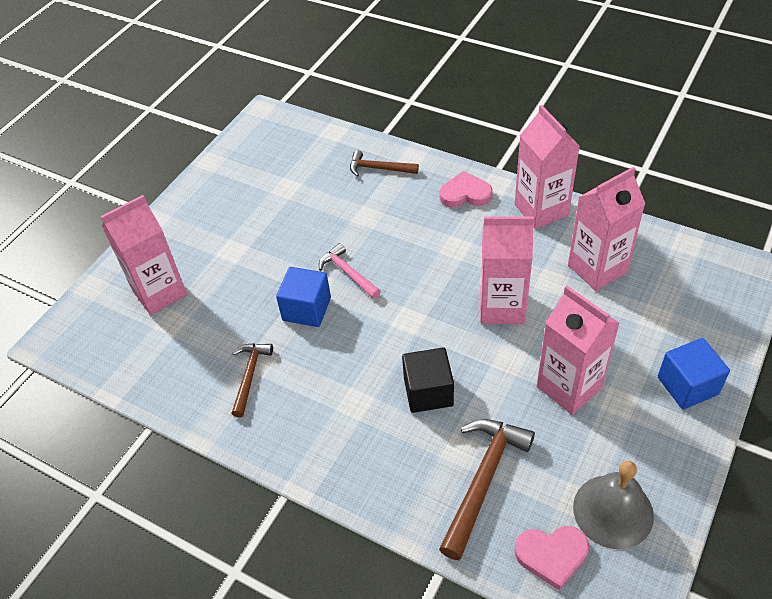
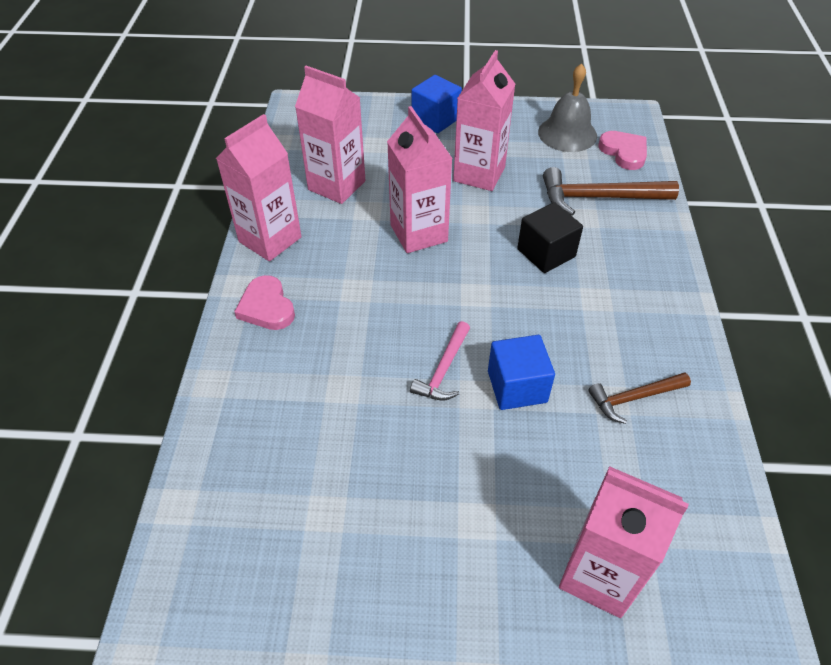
camera: 120 degrees left, 0 degrees up
brown hammer [350,150,419,177] -> none

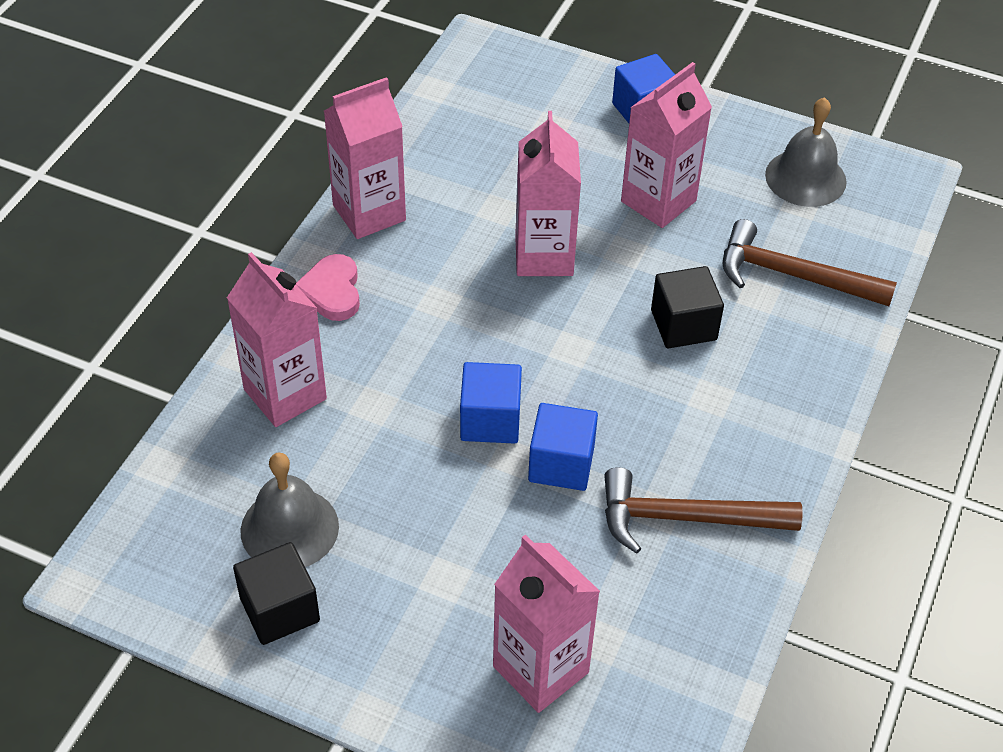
camera: 20 degrees right, 0 degrees up
pink carton [295,66,366,204] -> pink carton moved to [227,252,327,427]
pink hammer [410,321,470,401] -> blue cube [460,362,522,444]
brown hammer [588,372,691,424] -> brown hammer [604,467,803,554], size x1.64
pink heart [598,131,647,170] -> none
none -> black cube [233,542,320,645]
none -> grey bell [240,452,339,567]

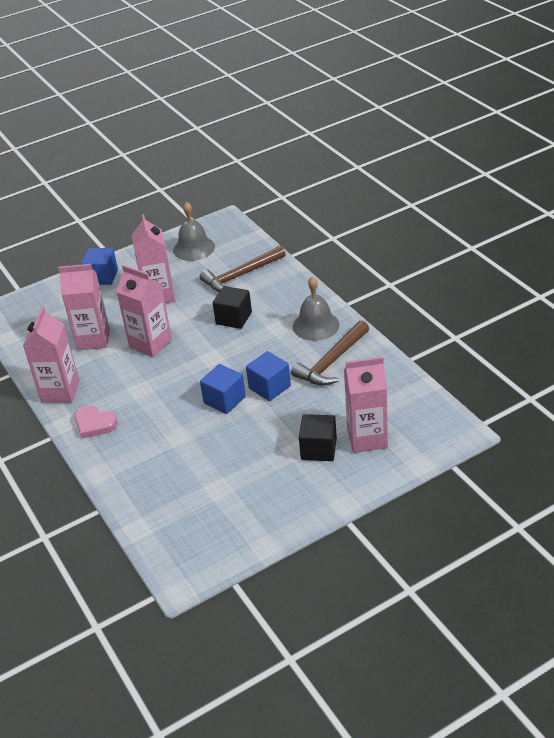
camera: 50 degrees left, 10 degrees down
pink carton [227,252,327,427] -> pink carton moved to [58,264,110,350]
black cube [233,542,320,645] -> black cube moved to [299,414,337,461]
grey bell [240,452,339,567] -> grey bell moved to [293,276,339,341]

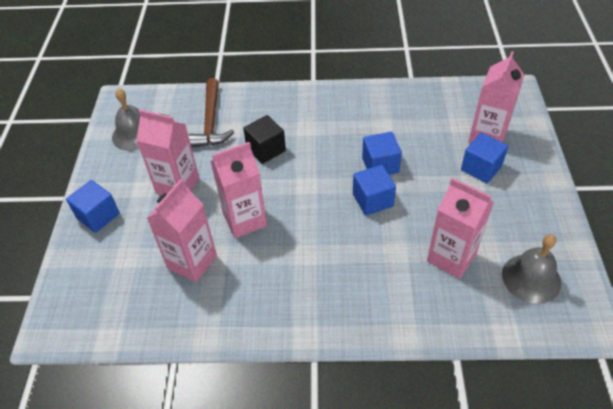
camera: 60 degrees left, 10 degrees up
pink carton [23,306,79,402] -> pink carton moved to [427,178,494,279]
pink heart [75,405,118,438] -> none
brown hammer [291,320,369,386] -> none
grey bell [293,276,339,341] -> grey bell moved to [502,234,561,304]
black cube [299,414,337,461] -> blue cube [461,133,508,183]

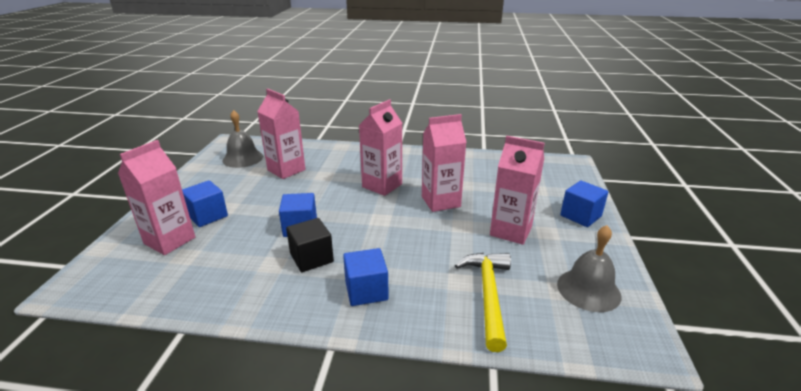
camera: 175 degrees left, 20 degrees down
pink carton [147,179,217,282] -> pink carton moved to [359,99,402,196]
brown hammer [188,78,234,148] -> yellow hammer [455,253,511,352]
black cube [243,115,286,164] -> black cube moved to [286,218,334,272]
blue cube [353,165,396,216] -> blue cube moved to [343,248,389,306]

